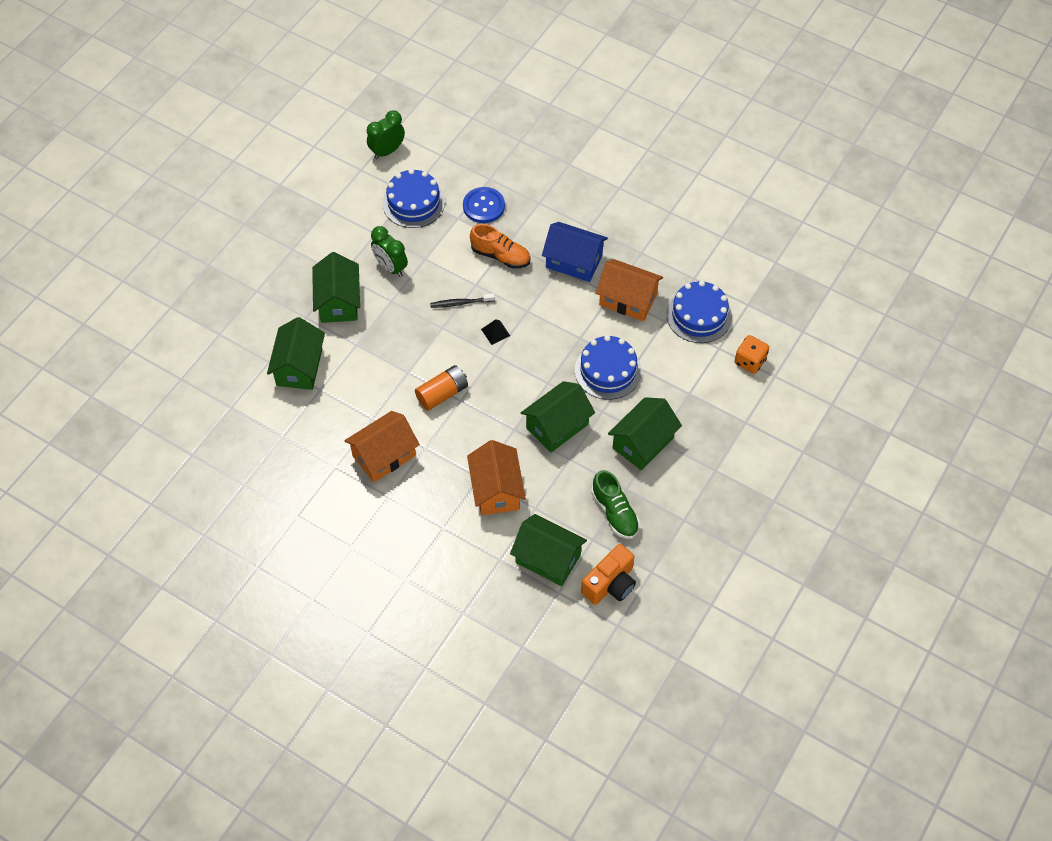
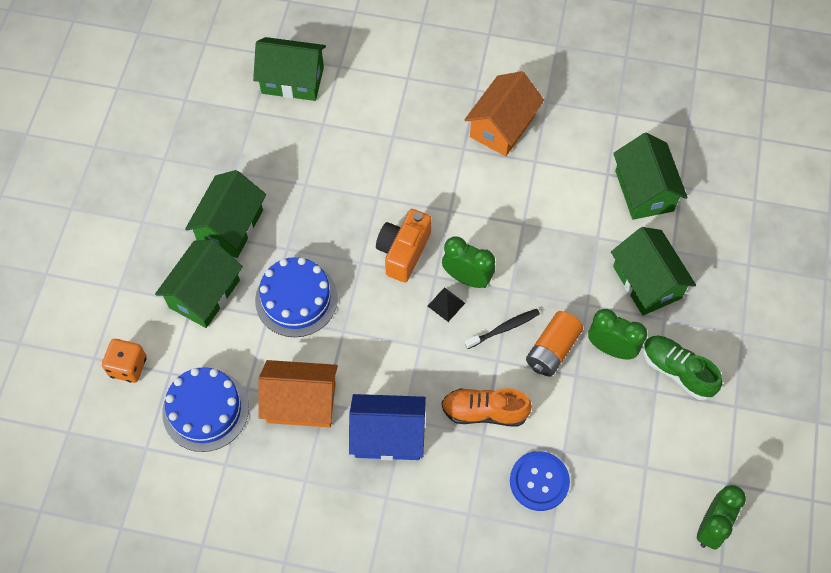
camera: 160 degrees right, 5 degrees up
blue cake [382,169,445,228] -> none
orange battery [415,365,468,411] -> orange battery moved to [526,311,583,377]
orange house [467,440,526,515] -> none
green house [521,381,595,453] -> green house moved to [155,240,243,328]
orange camera [581,544,636,605] -> orange camera moved to [376,209,432,282]
green shoe [591,470,640,539] -> green shoe moved to [643,336,722,400]
none -> green clock [442,236,495,288]

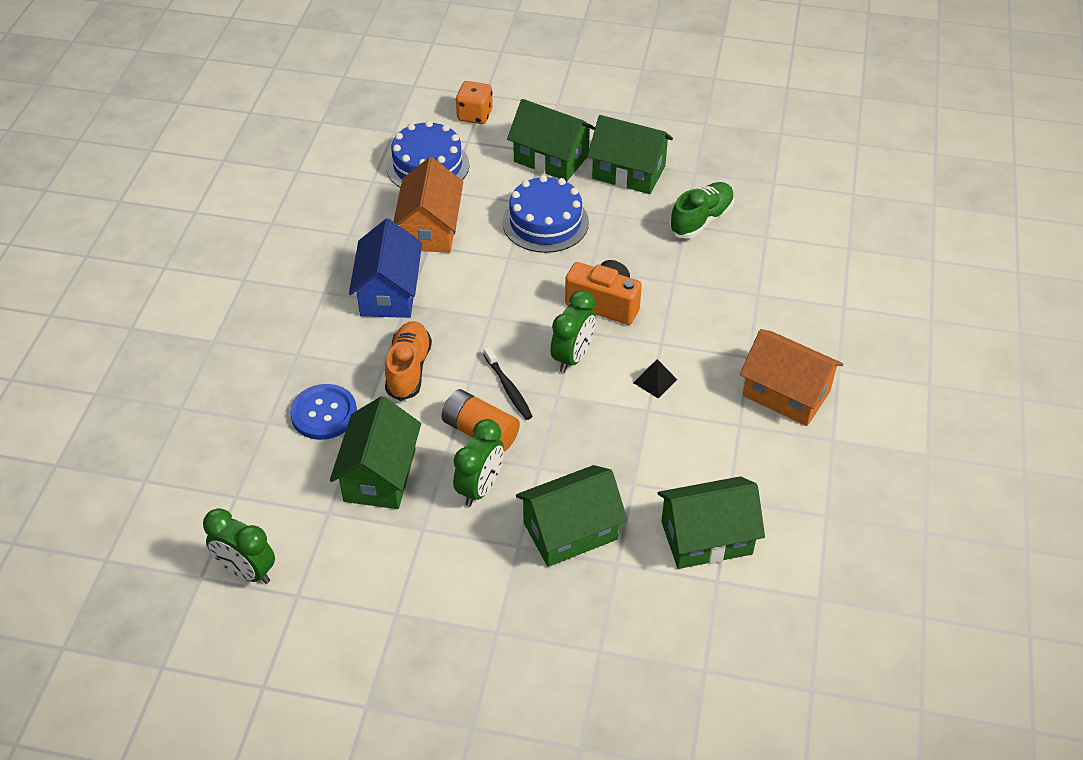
camera: 90 degrees right, 15 degrees down
green house [253,37,326,101] -> green house moved to [330,396,421,509]
black pyramid [428,287,465,322] -> black pyramid moved to [633,359,677,399]
green shoe [643,336,722,400] -> green shoe moved to [669,182,735,239]

